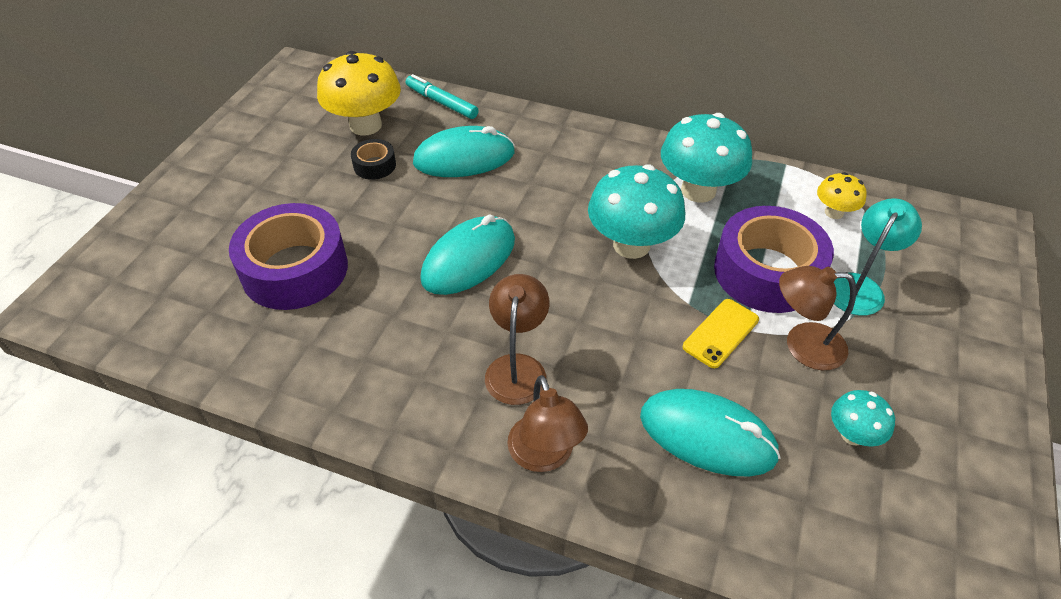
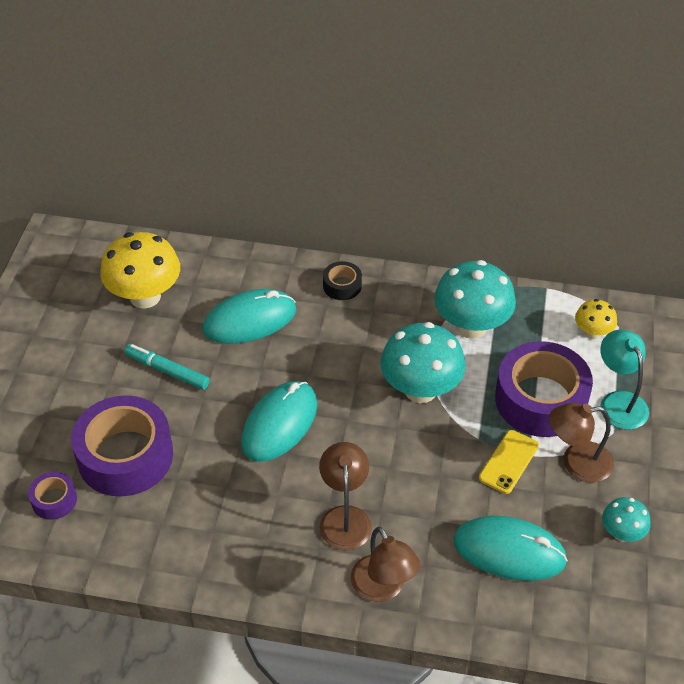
camera: 10 degrees left, 0 degrees up
black tape [351,139,396,180] -> black tape moved to [323,261,362,300]
turquoise marker [406,74,479,119] -> turquoise marker moved to [124,344,210,390]
turquoise lamp [834,198,922,316] -> turquoise lamp turned 45 degrees counterclockwise [600,330,649,430]
none -> purple tape [28,472,77,520]

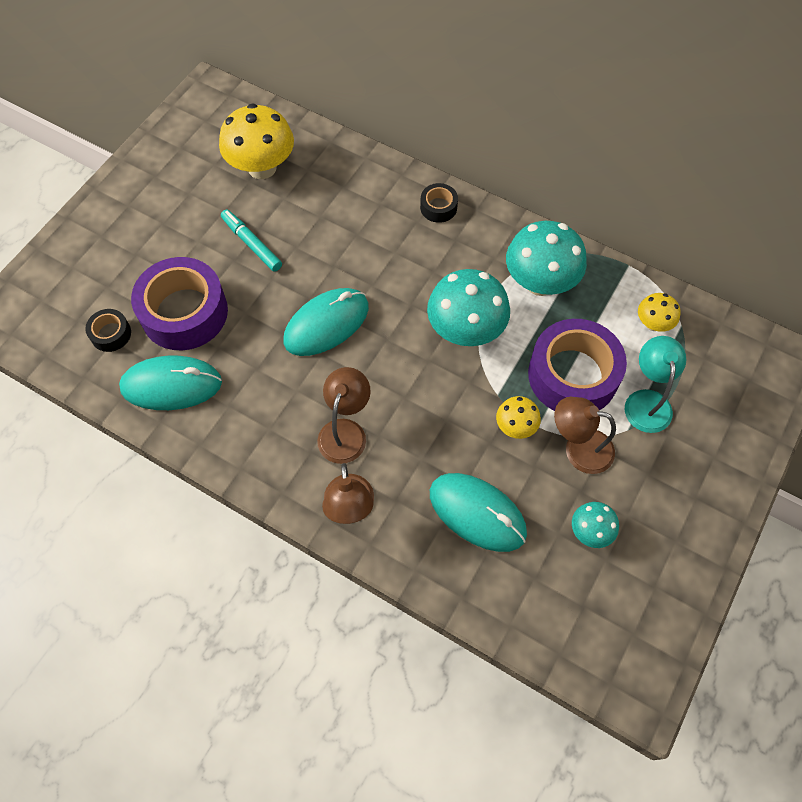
camera: 20 degrees right, 15 degrees up
purple tape [28,472,77,520] -> black tape [85,309,131,352]
turquoise mouse [203,289,296,344] -> turquoise mouse moved to [119,355,222,410]
yellow phone [479,430,539,494] -> yellow mushroom [496,396,541,439]

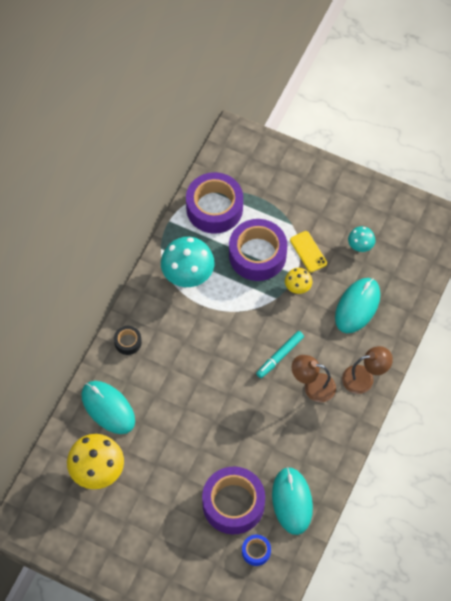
camera: 95 degrees left, 0 degrees up
black tape [85,309,131,352] -> blue tape [242,535,271,566]
turquoise marker [221,209,282,272] -> turquoise marker moved to [256,331,304,378]
turquoise mouse [283,288,369,356] -> turquoise mouse moved to [81,381,135,434]
turquoise mushroom [427,269,510,346] -> none
brown lamp [554,397,616,474] -> yellow phone [290,231,327,273]
turquoise lamp [625,336,686,433] -> none
yellow mushroom [638,293,681,332] -> purple tape [186,172,243,234]

